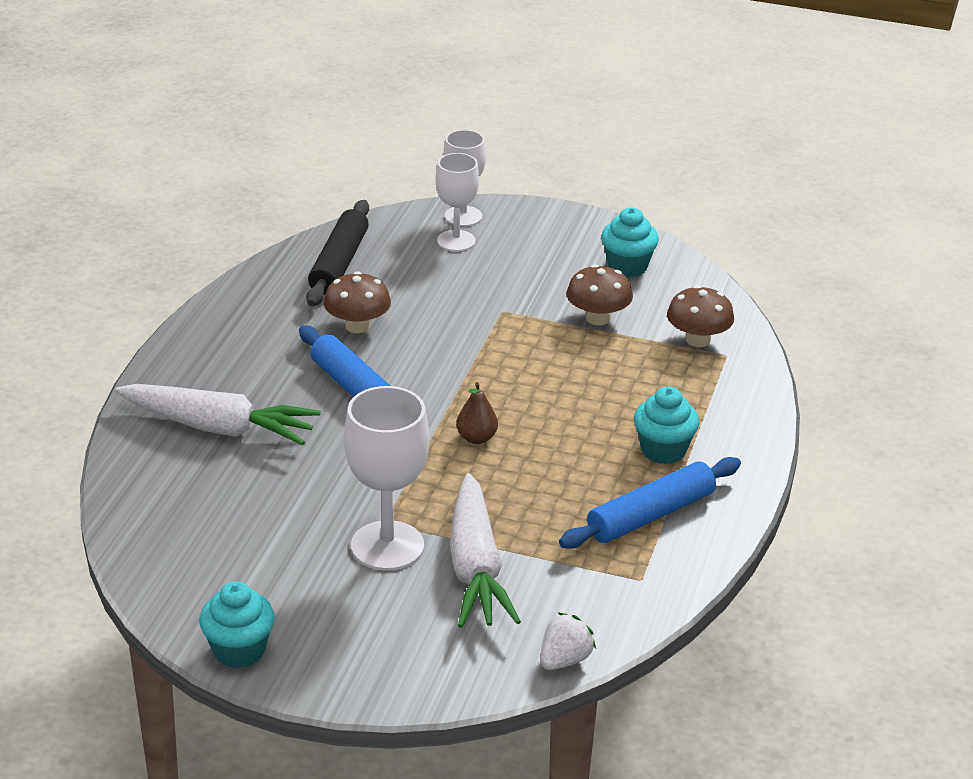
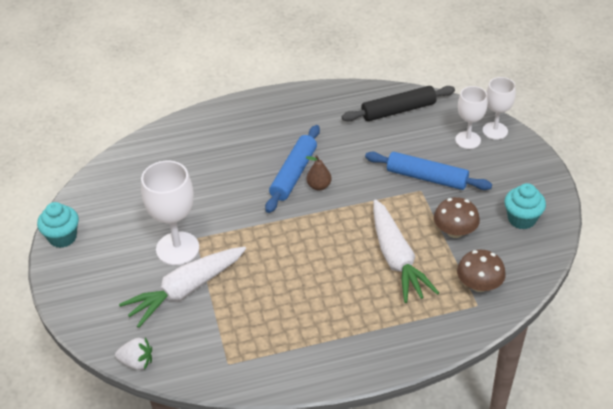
camera: 60 degrees right, 10 degrees up
white carrot [115,384,321,445] -> white carrot moved to [373,199,439,303]
brown mushroom [324,271,391,333] -> none
brown pear [456,382,498,444] -> brown pear moved to [306,155,332,191]
blue rolling pin [559,457,741,549] -> blue rolling pin moved to [365,152,492,190]
turquoise cupcake [634,387,699,464] -> none

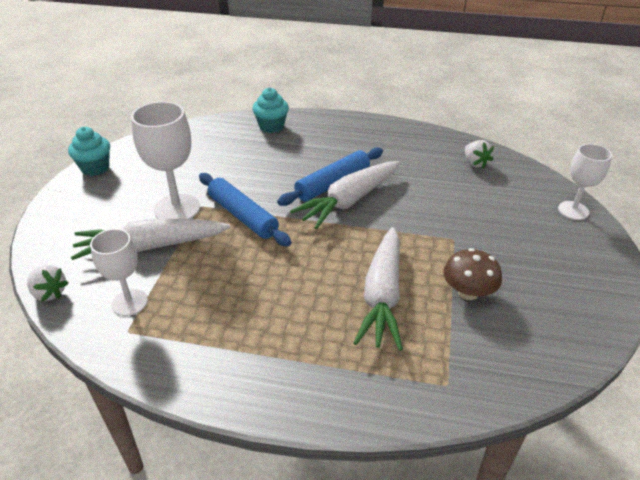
camera: 25 degrees right, 5 degrees down
brown pear [306,155,332,191] -> white carrot [290,161,400,229]
black rolling pin [342,86,455,122] -> white strawberry [465,140,494,168]
blue rolling pin [365,152,492,190] -> blue rolling pin moved to [199,173,291,246]
white goblet [455,86,488,149] -> white goblet moved to [90,229,148,316]
brown mushroom [457,250,506,292] -> none
turquoise cupcake [504,183,546,229] -> turquoise cupcake moved to [252,87,289,133]

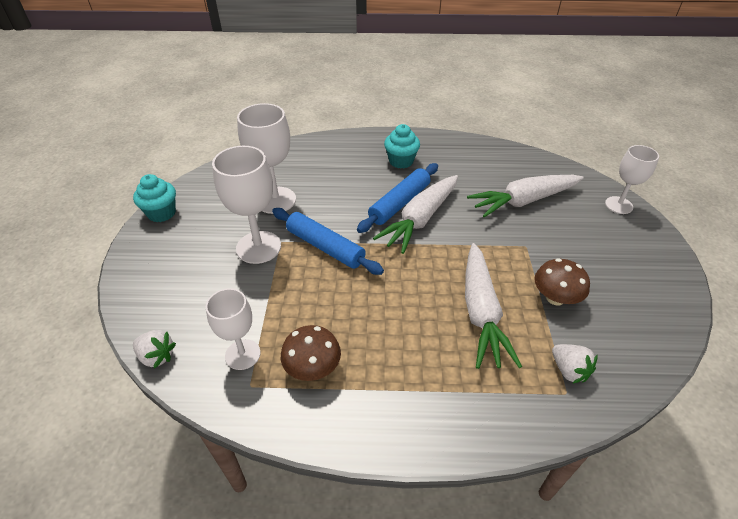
camera: 10 degrees left, 5 degrees up
white carrot [71,219,230,260] -> white carrot moved to [467,175,584,218]
turquoise cupcake [252,87,289,133] -> turquoise cupcake moved to [384,124,420,168]
white strawberry [465,140,494,168] -> white strawberry moved to [552,344,598,384]
none -> white goblet [237,103,296,214]
none -> brown mushroom [281,325,341,381]

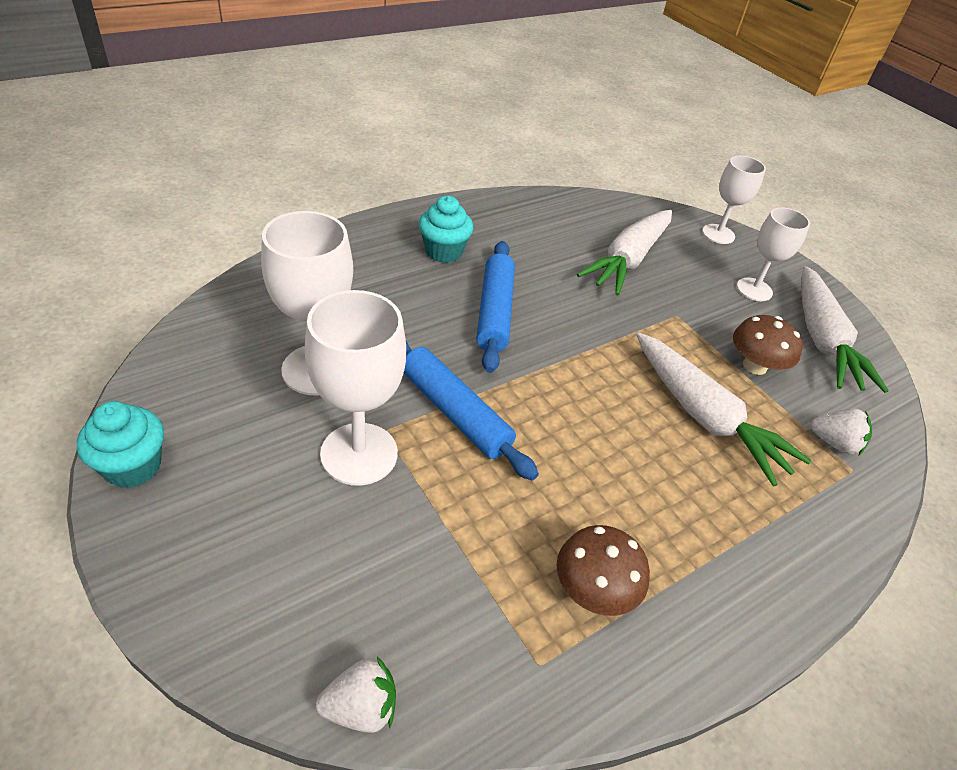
camera: 40 degrees left, 0 degrees up
white goblet [206,288,261,370] -> white goblet moved to [737,207,810,301]
blue rolling pin [272,208,384,275] -> blue rolling pin turned 45 degrees clockwise [403,341,539,480]
white carrot [373,175,458,254] -> white carrot moved to [801,266,889,393]

